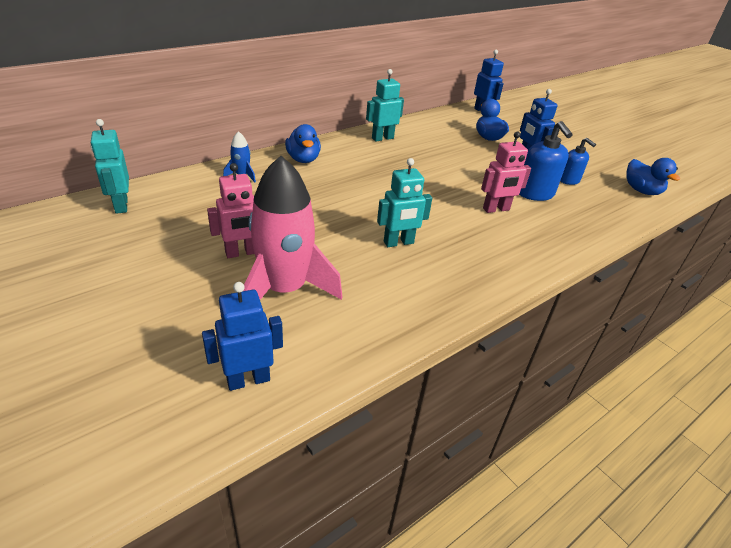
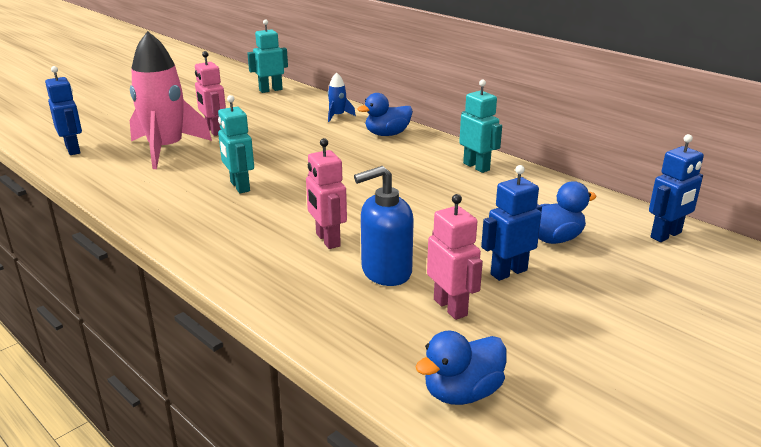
camera: 85 degrees right, 10 degrees down
blue soap dispenser [560,138,596,185] -> pink robot [427,194,483,320]

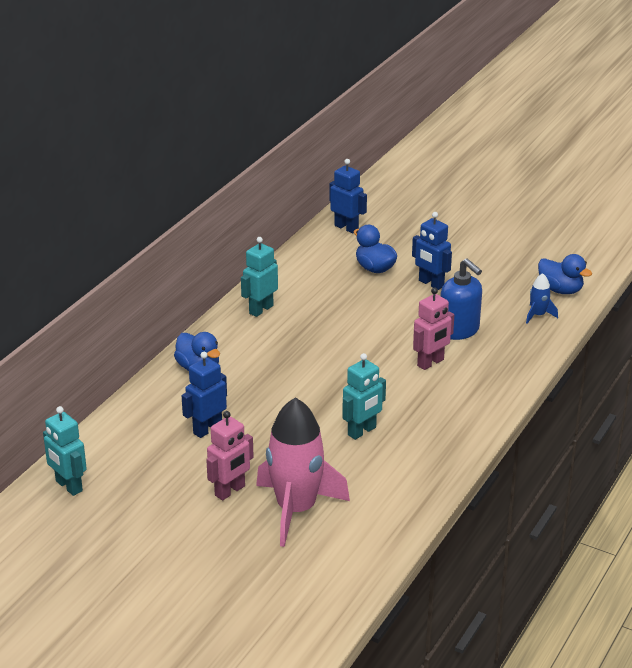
camera: 105 degrees left, 5 degrees up
blue robot [45,66,82,155] -> blue robot moved to [182,352,227,438]
blue rocket [328,72,356,122] -> blue rocket moved to [526,273,558,324]
pink robot [427,194,483,320] -> none

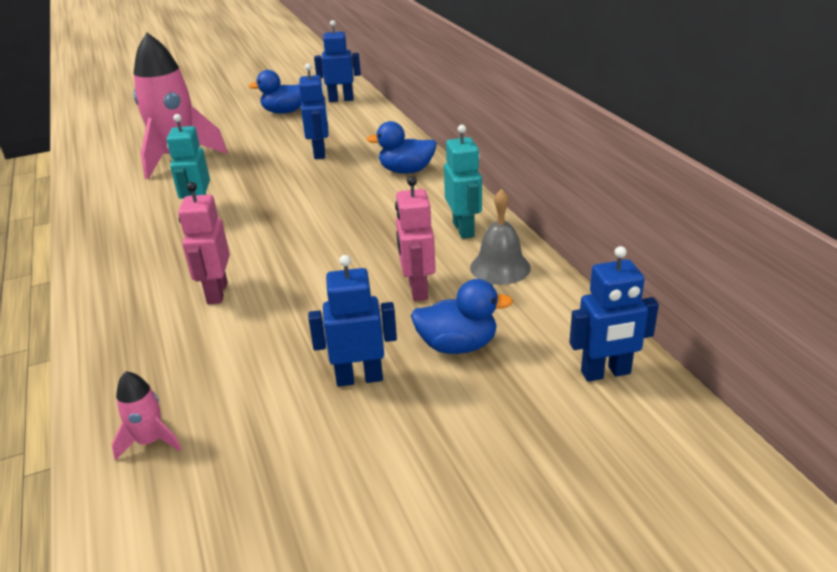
camera: 130 degrees right, 0 degrees up
turquoise robot [43,406,87,496] -> blue robot [314,20,361,102]
pink robot [206,411,254,501] -> pink robot moved to [395,176,436,301]
blue soap dispenser [441,258,482,340] -> none
blue rocket [526,273,558,324] -> pink rocket [112,371,182,461]
blue duck [538,254,592,294] -> blue duck moved to [248,70,301,114]
none -> grey bell [470,189,531,285]

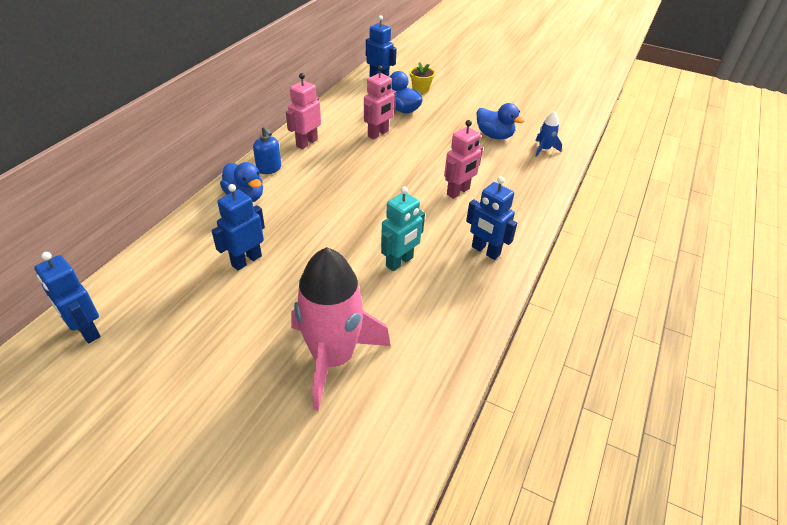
camera: 135 degrees left, 10 degrees up
pink rocket [112,371,182,461] -> blue rocket [535,111,562,157]
blue duck [248,70,301,114] -> blue duck moved to [476,103,525,139]
blue robot [308,255,397,387] -> blue robot moved to [466,177,517,260]
turquoise robot [444,125,482,239] -> pink robot [286,73,321,149]
grey bell [470,189,531,285] -> none
none -> blue soap dispenser [253,126,281,174]
none -> yellow flower pot [410,62,435,93]

